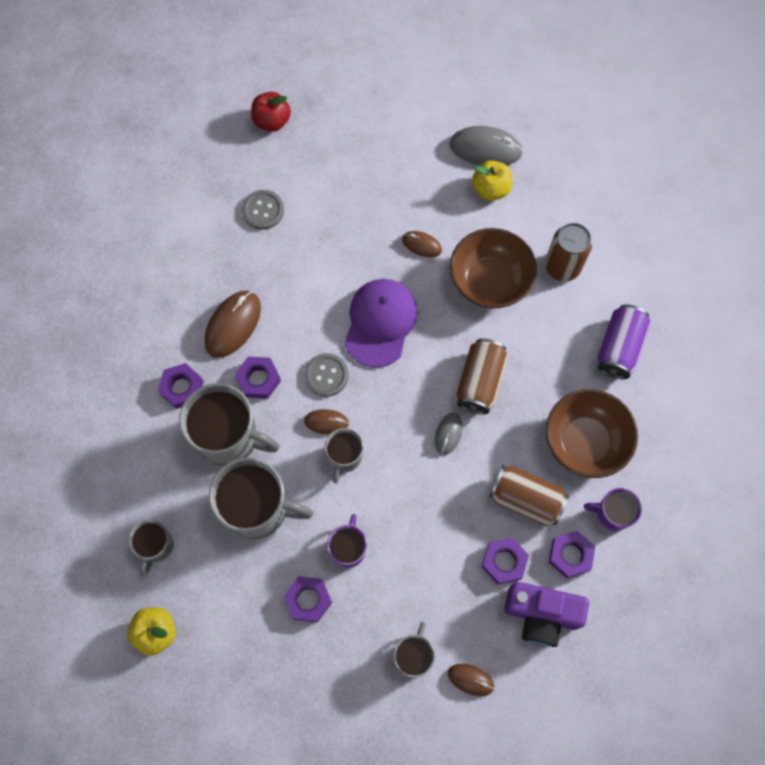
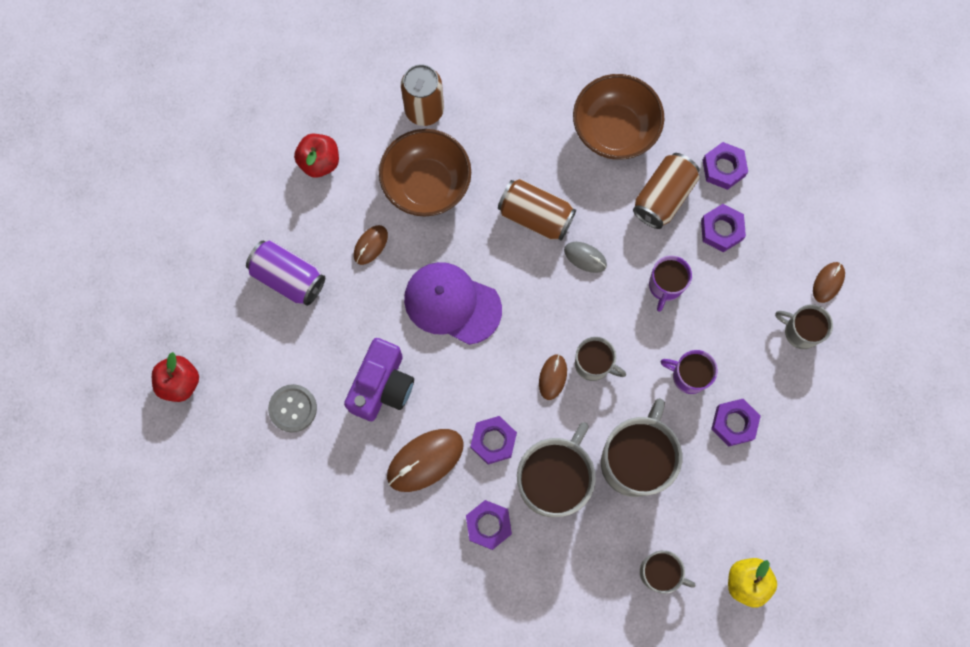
camera: 80 degrees left, 5 degrees up
brown mouse [205,291,261,358] -> brown mouse turned 75 degrees counterclockwise [387,429,464,492]
grey button [304,353,349,397] -> none
grey mouse [450,126,523,165] -> none
yellow apple [472,160,512,201] -> red apple [294,134,339,178]
purple camera [505,582,589,647] -> purple camera moved to [344,338,414,421]
purple mug [584,488,642,531] -> purple mug moved to [649,256,692,312]
purple can [598,304,651,379] -> purple can moved to [246,240,325,306]

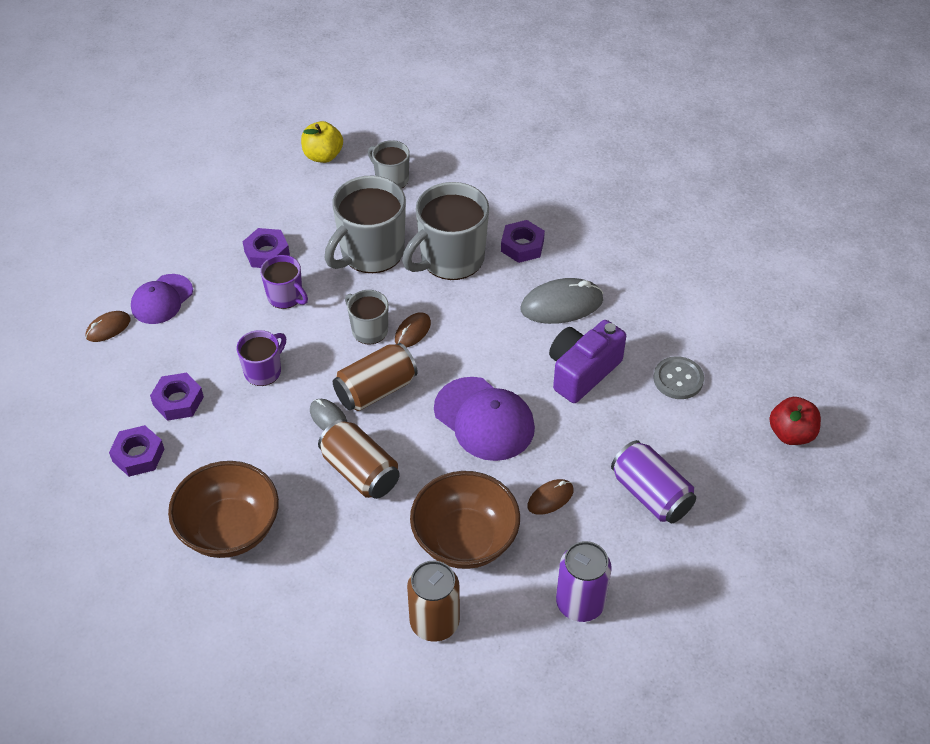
camera: 160 degrees left, 25 degrees down
red apple [294,134,339,178] -> purple can [556,541,612,622]
brown mouse [387,429,464,492] -> grey mouse [520,278,603,324]
purple nut [470,416,517,464] -> none
brown can [633,153,699,229] -> brown can moved to [333,343,418,411]
grey mug [775,304,833,349] -> purple cap [131,274,193,324]

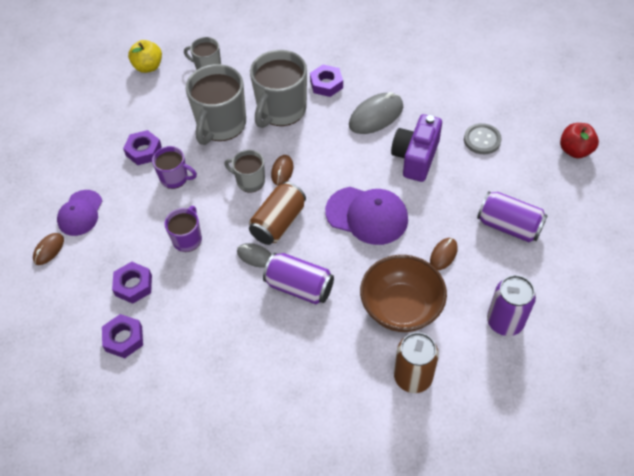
camera: 20 degrees left, 5 degrees up
brown bowl [168,461,279,558] -> none
brown can [318,419,400,499] -> purple can [263,253,334,304]

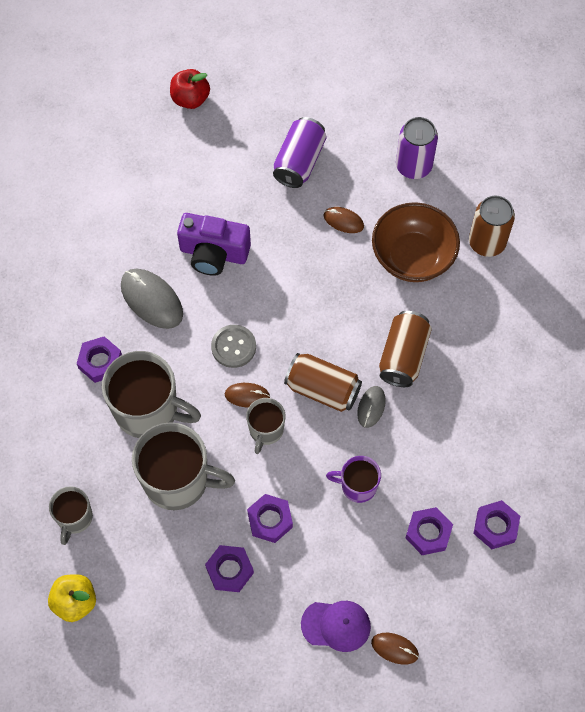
camera: 100 degrees left, 10 degrees up
purple mug [152,146,197,189] -> purple nut [247,494,293,543]
purple can [263,253,334,304] -> brown can [379,311,432,387]
purple cap [325,187,408,245] -> none
grey button [464,123,502,154] -> grey button moved to [211,325,256,368]

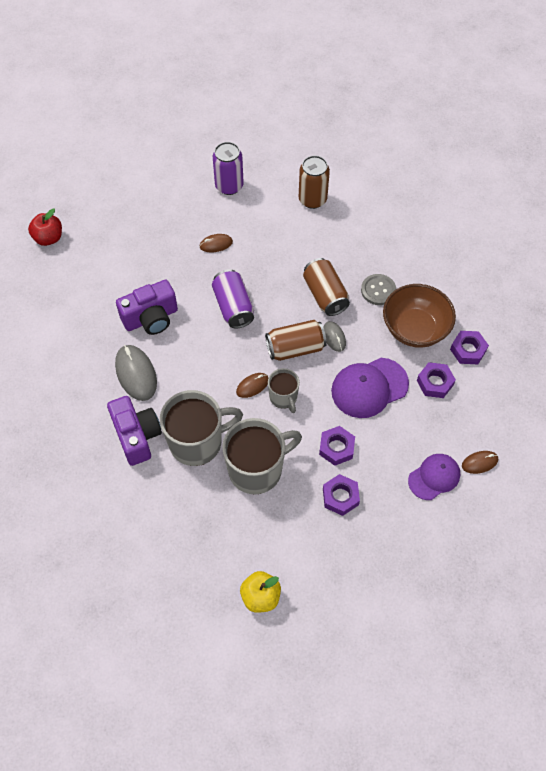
camera: 40 degrees left, 5 degrees down
grey mug [49,486,93,545] -> none
purple nut [76,336,122,383] -> purple camera [107,396,162,466]
grey mouse [121,269,183,329] -> grey mouse turned 60 degrees clockwise [115,345,157,401]
grey button [211,325,256,368] -> grey button moved to [361,274,396,305]
purple can [273,117,326,188] -> purple can moved to [212,269,254,328]
purple mug [326,456,381,503] -> purple cap [331,358,409,418]
brown bowl [372,202,460,282] -> brown bowl moved to [383,284,456,348]

